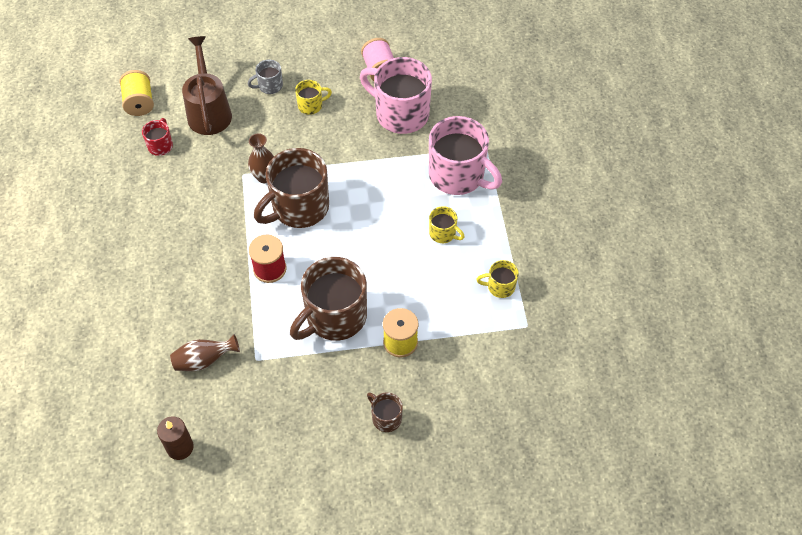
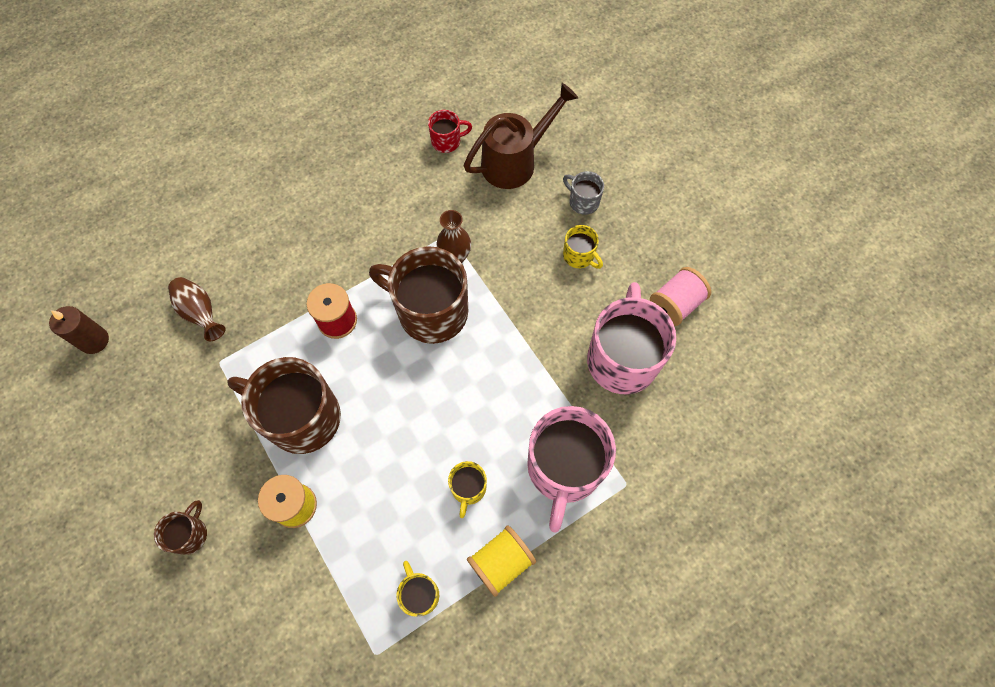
camera: 65 degrees right, 10 degrees up
yellow spool [119,70,154,116] -> yellow spool moved to [467,526,536,597]

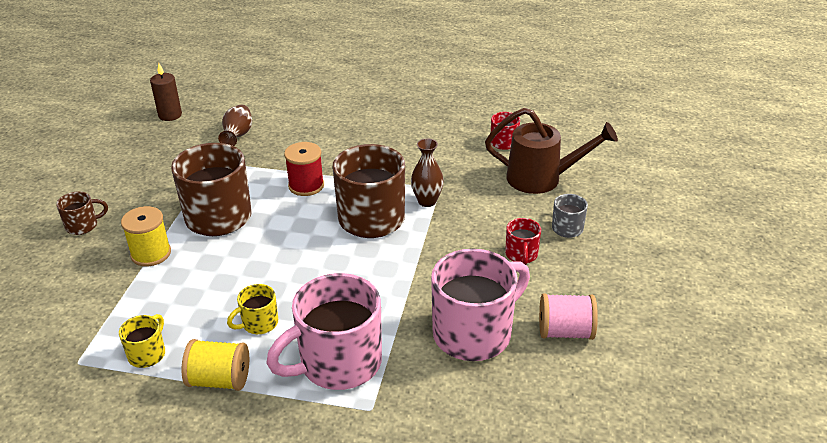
camera: 45 degrees right, 30 degrees down
yellow mug [563,225,603,269] -> red mug [505,218,541,265]

